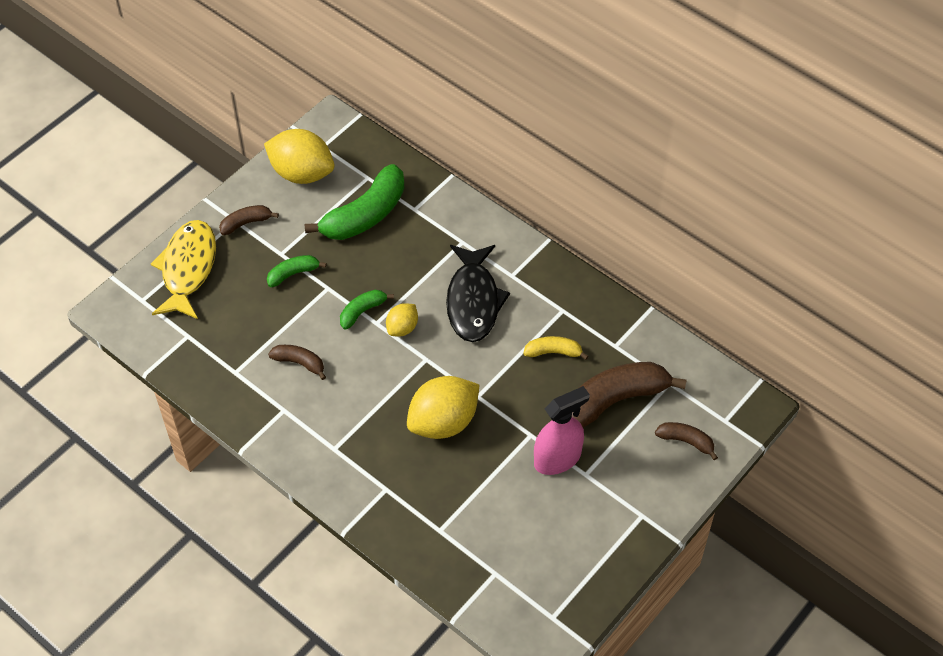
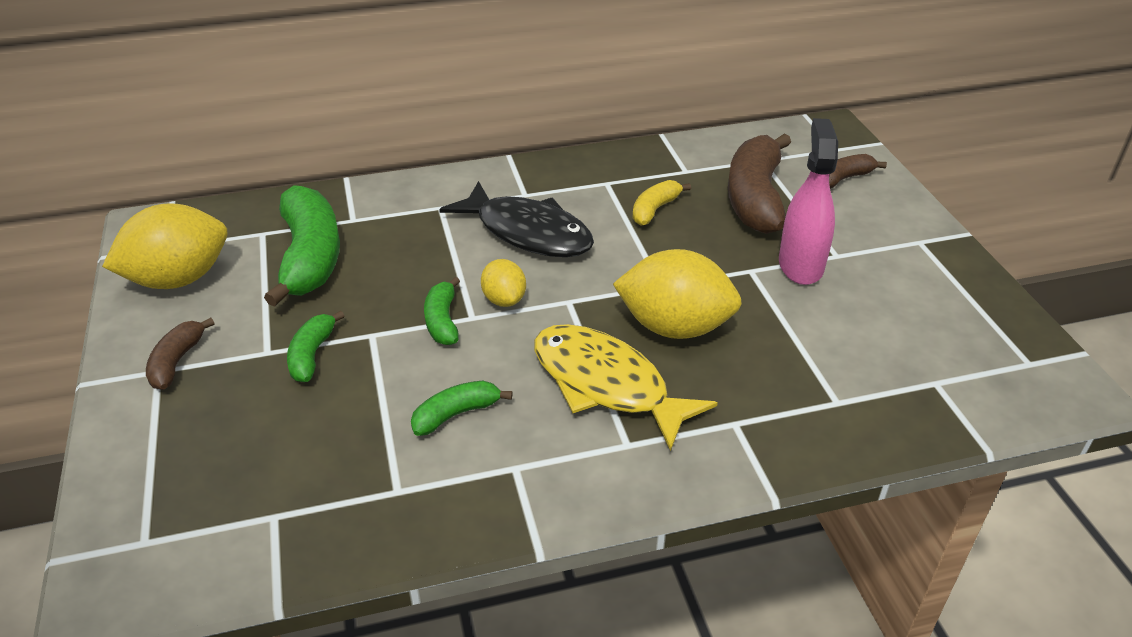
camera: 55 degrees left, 15 degrees down
yellow fish [151,220,216,319] -> yellow fish moved to [534,324,718,451]
brown banana [268,345,326,380] -> green banana [411,381,513,436]
yellow lemon [407,376,479,439] -> yellow lemon turned 75 degrees counterclockwise [613,249,742,339]

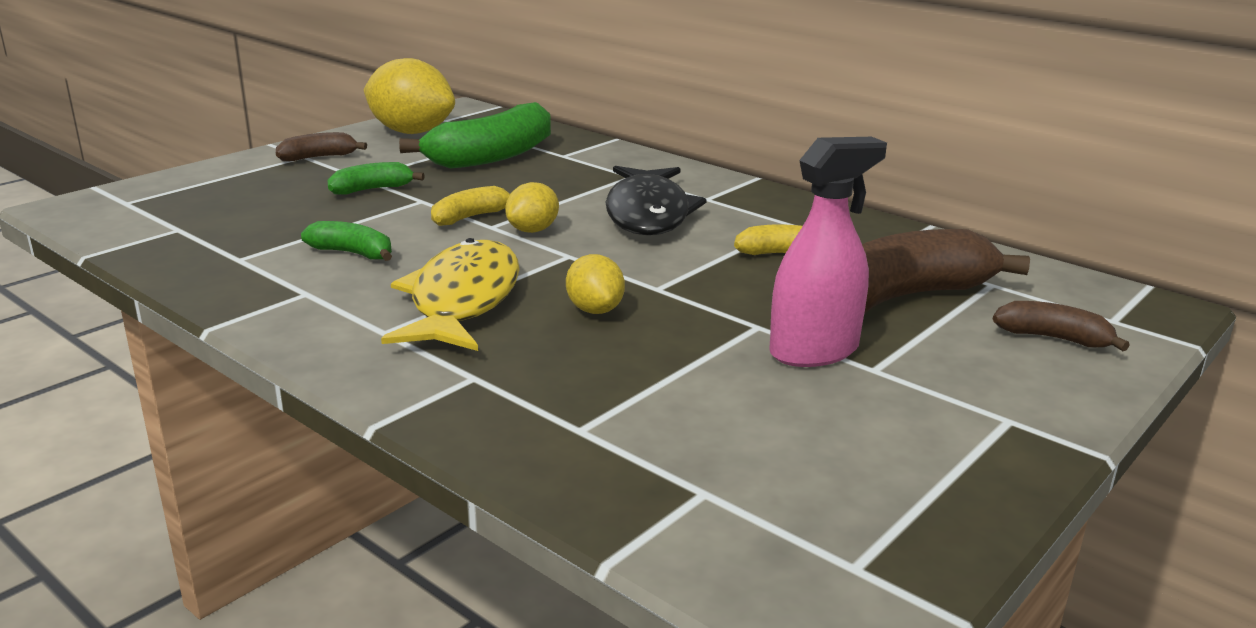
camera: 55 degrees right, 15 degrees down
green banana [424,277,460,345] -> yellow banana [431,186,510,226]
yellow lemon [613,249,742,339] -> yellow lemon [566,254,625,314], size x0.53

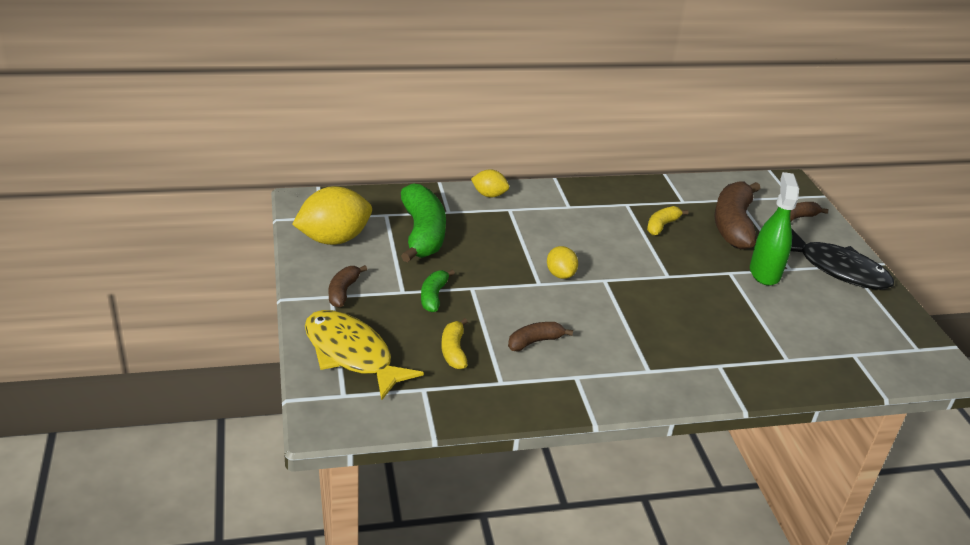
camera: 55 degrees left, 10 degrees up
green banana [301,221,392,261] -> brown banana [508,322,573,352]
yellow fish [381,238,520,351] -> yellow fish moved to [305,310,424,401]
yellow banana [431,186,510,226] -> yellow banana moved to [441,318,468,369]
yellow lemon [566,254,625,314] -> yellow lemon moved to [471,169,509,197]
black fish [605,166,707,235] -> black fish moved to [790,229,894,290]
pink spray bottle [769,137,887,367] -> green spray bottle [750,172,799,286]

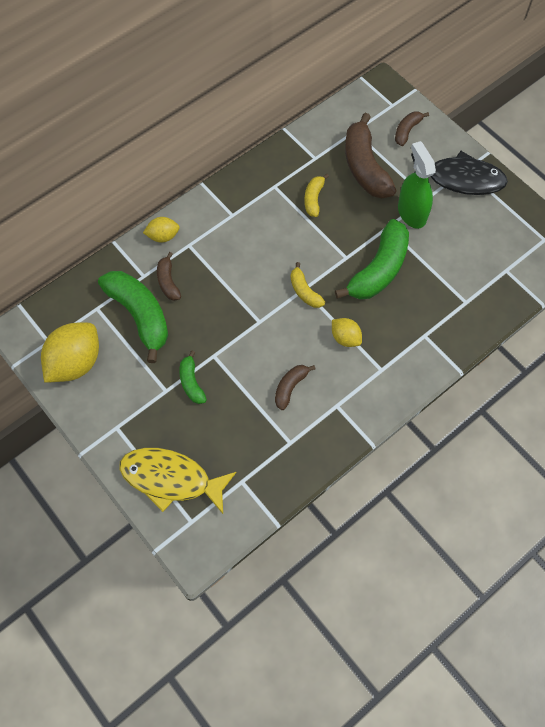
camera: 25 degrees left, 30 degrees up
brown banana [329,265,367,308] -> brown banana moved to [157,252,181,301]
yellow banana [441,318,468,369] -> yellow banana moved to [291,262,325,308]
yellow lemon [547,246,578,279] -> yellow lemon moved to [332,318,362,347]
none -> green banana [335,219,409,299]

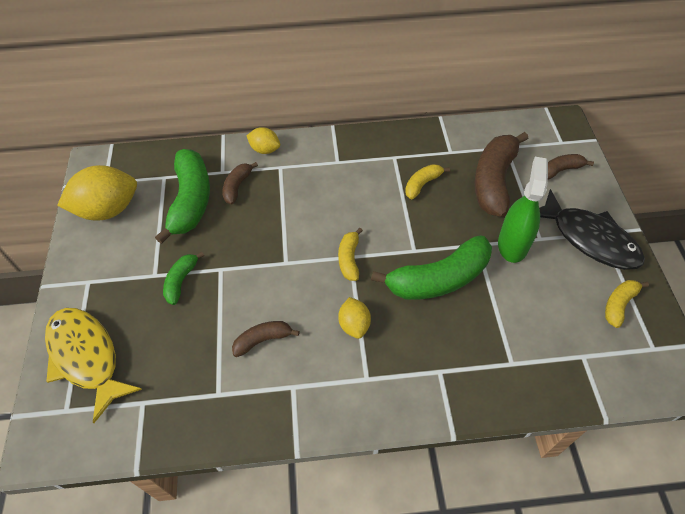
camera: 35 degrees right, 10 degrees down
none -> yellow banana [605,280,649,328]

